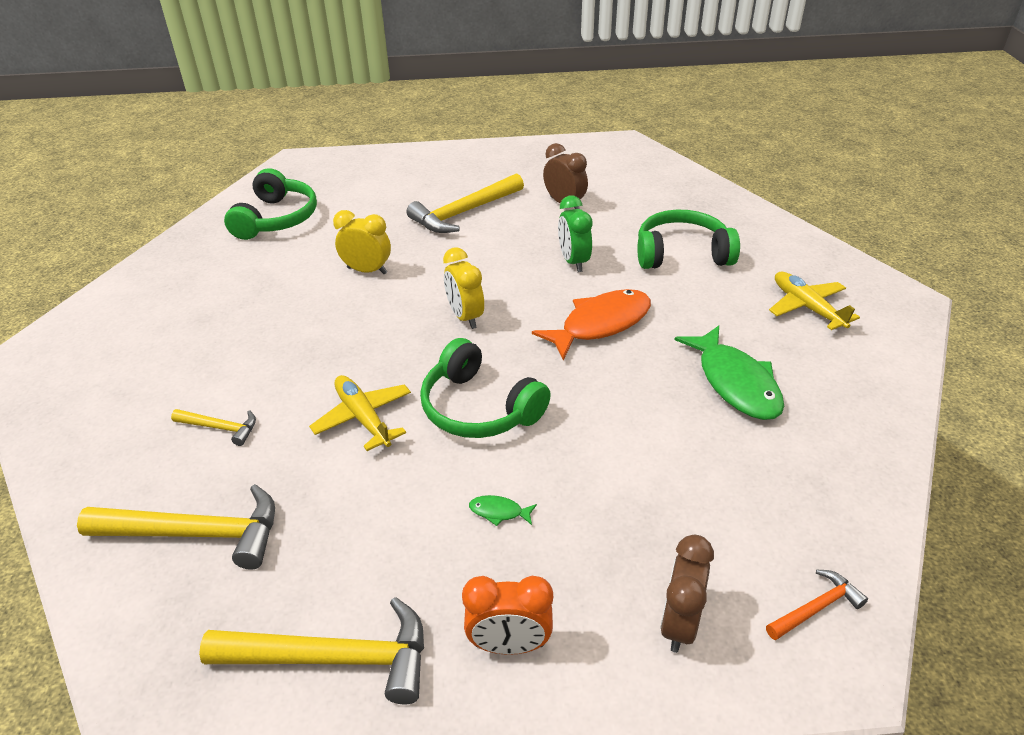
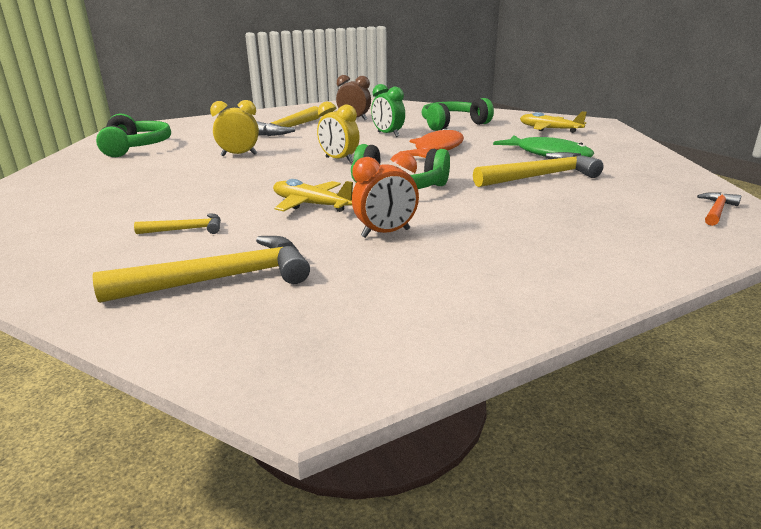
camera: 25 degrees left, 15 degrees down
yellow hammer [199,597,424,704] -> yellow hammer moved to [473,152,604,187]
orange clock [462,576,553,655] -> orange clock moved to [352,152,419,238]
green fish [469,495,537,526] -> none
brown clock [660,535,714,653] -> none

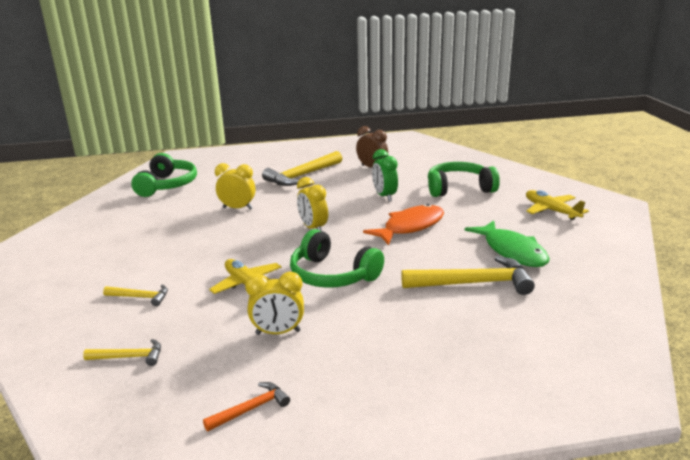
camera: 20 degrees right, 0 degrees up
yellow hammer [92,236,310,303] -> yellow hammer [83,339,161,366], size x0.51
orange clock [352,152,419,238] -> yellow clock [245,272,304,335]
orange hammer [697,192,742,226] -> orange hammer moved to [203,382,290,431]

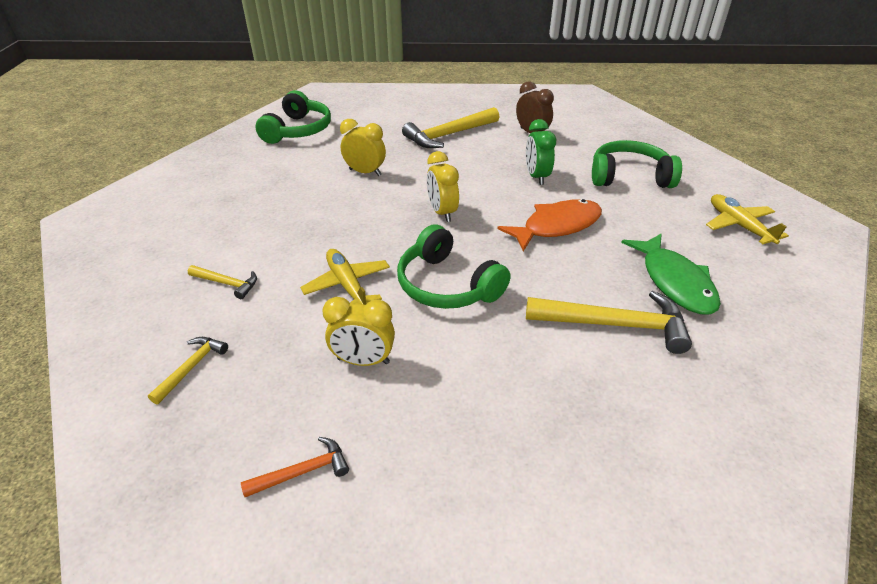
camera: 10 degrees right, 15 degrees up
yellow hammer [83,339,161,366] -> yellow hammer turned 75 degrees counterclockwise [148,337,228,404]

